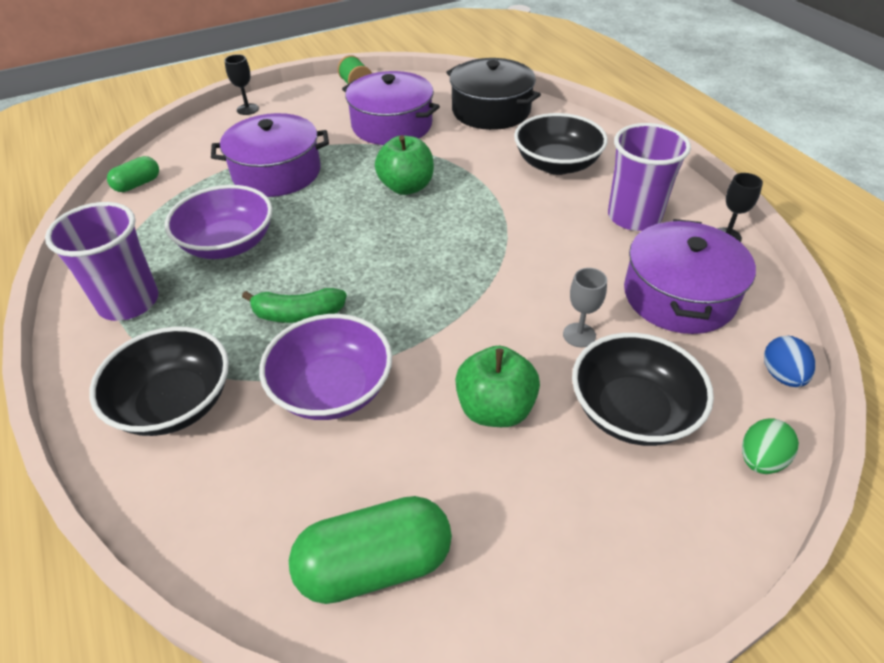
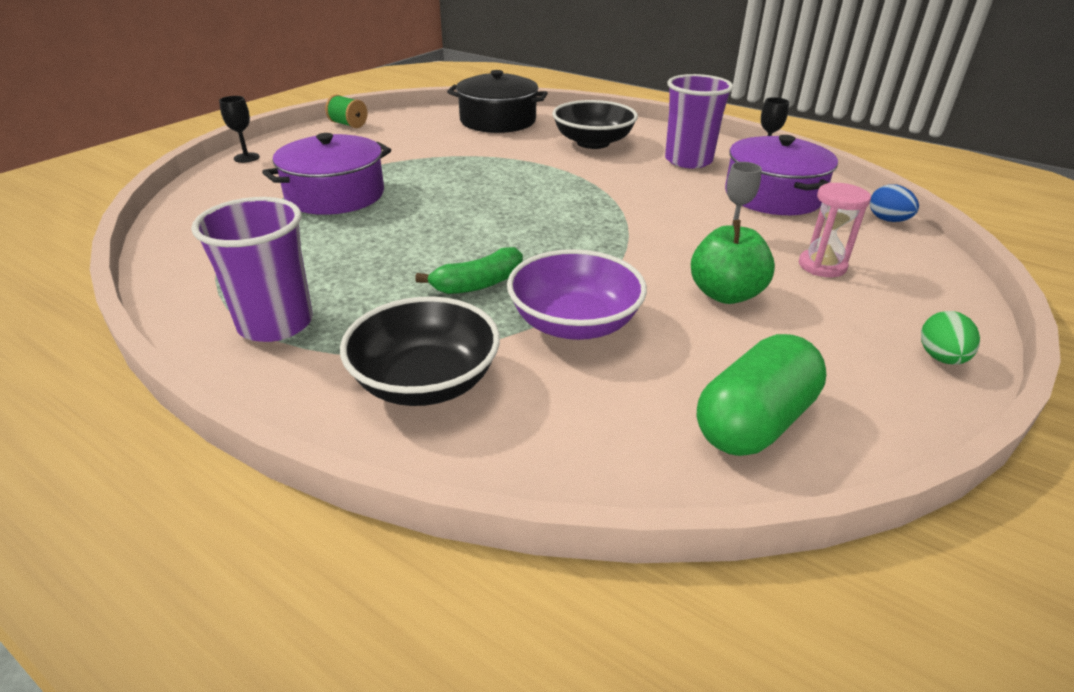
camera: 30 degrees left, 10 degrees down
green capsule [107,156,159,192] -> none
purple bowl [165,185,272,259] -> none
purple pot [342,71,440,145] -> none
green apple [375,135,434,195] -> none
black bowl [572,333,714,446] -> pink hourglass [799,183,871,277]
green egg [742,418,799,474] -> green egg moved to [921,311,980,365]

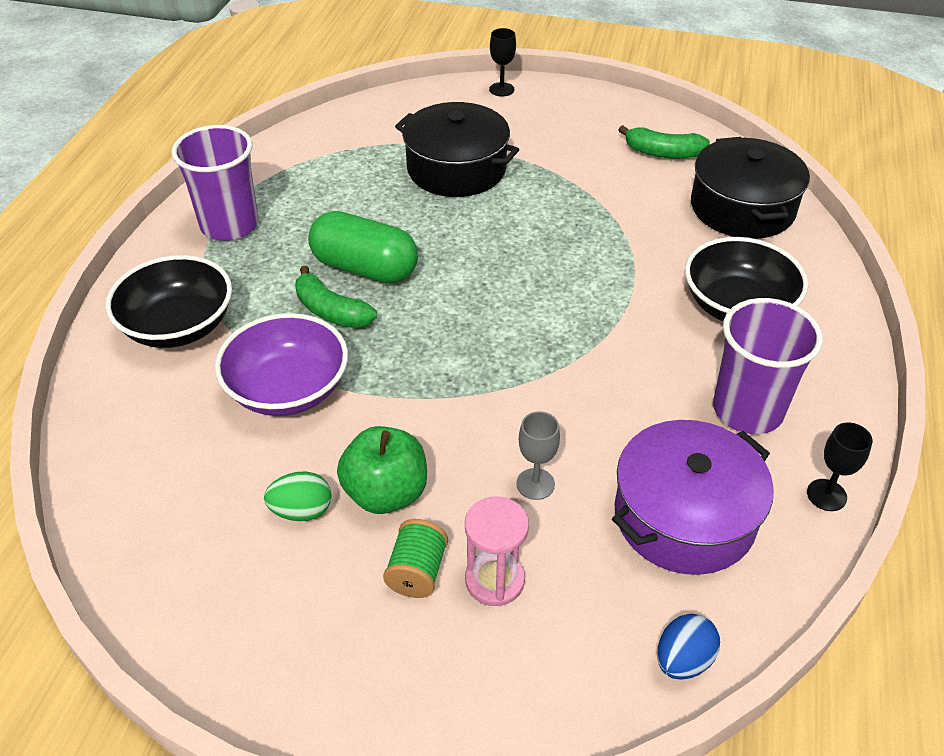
camera: 70 degrees right, 10 degrees up
purple pot [262,133,391,215] -> black pot [395,102,519,197]
green spool [325,95,368,128] -> green spool moved to [383,519,448,598]
green capsule [697,334,826,456] -> green capsule moved to [308,211,418,283]
green egg [921,311,980,365] -> green egg moved to [264,471,331,521]
none -> green banana [618,125,710,159]

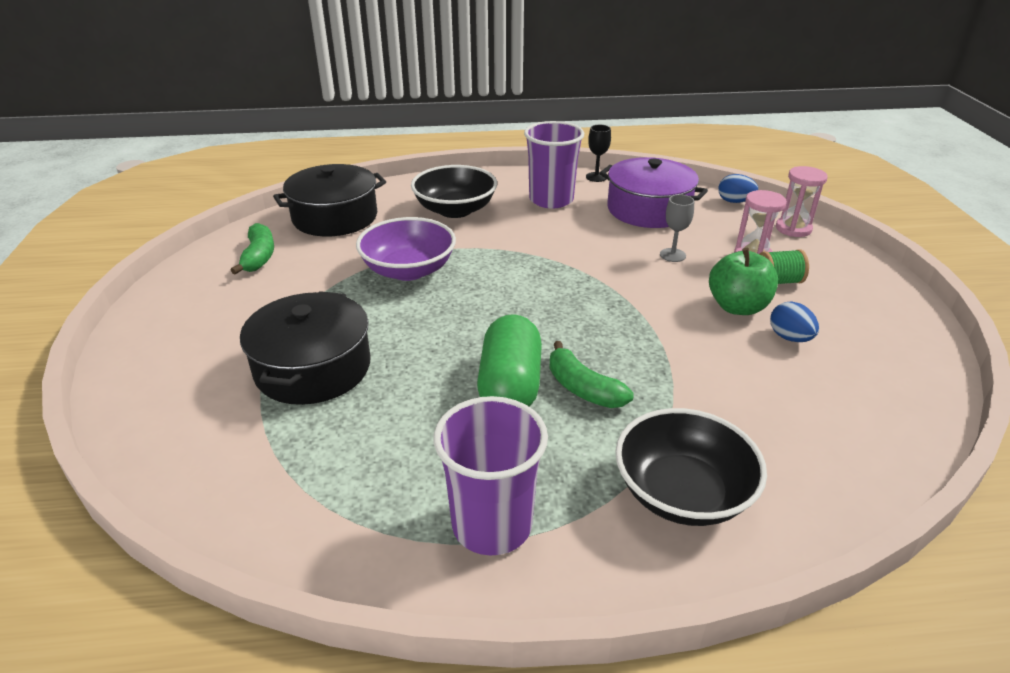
camera: 110 degrees left, 10 degrees down
purple bowl [215,313,348,416] -> purple bowl moved to [356,217,456,281]
green egg [264,471,331,521] -> blue egg [770,301,819,342]
green banana [295,266,377,328] -> green banana turned 120 degrees clockwise [549,341,634,408]
black goblet [489,28,516,97] -> none
none -> pink hourglass [776,166,828,237]

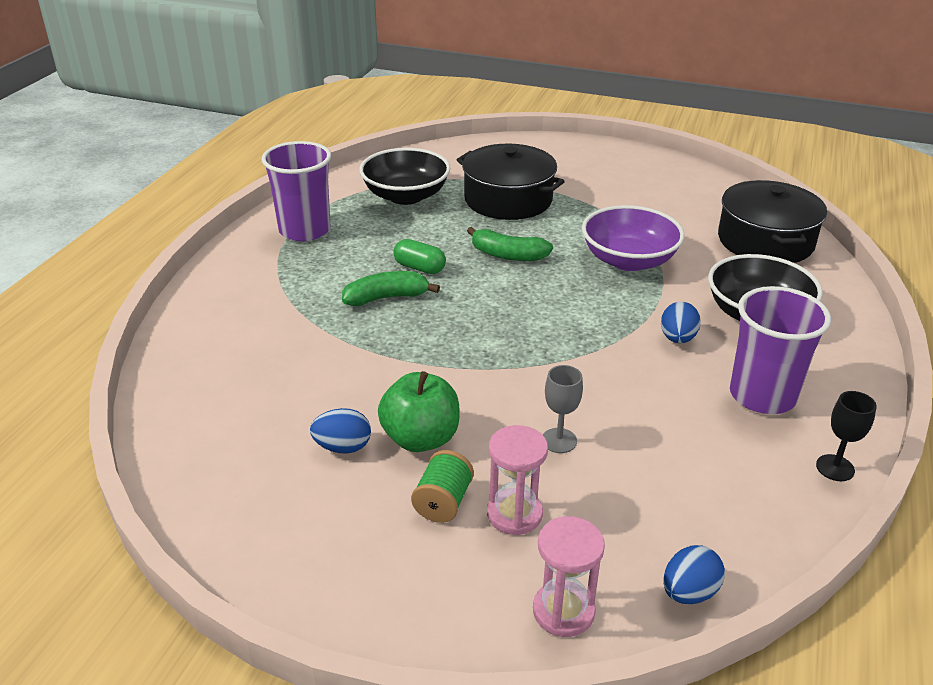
camera: 115 degrees right, 0 degrees up
green banana [231,223,274,274] -> green banana moved to [467,227,553,261]
green capsule [477,314,542,406] -> green capsule [393,239,446,274], size x0.55
purple pot [600,157,708,228] -> none
black bowl [615,408,767,526] -> black bowl moved to [359,148,450,205]
none -> blue egg [661,302,701,343]

